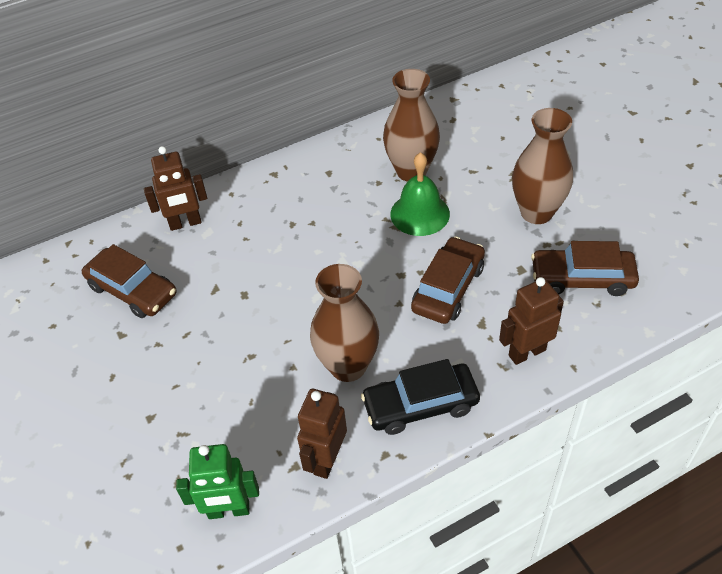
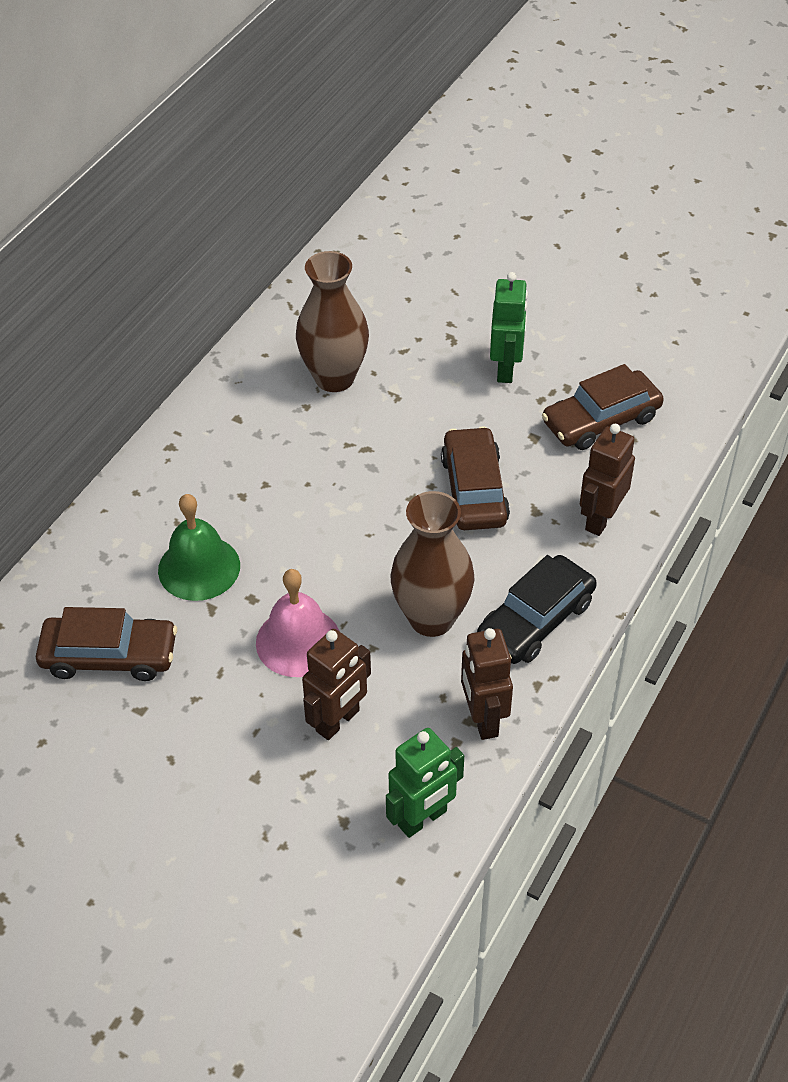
camera: 35 degrees left, 0 degrees up
brown robot [144,146,207,231] -> brown robot moved to [302,629,371,740]
green bell [390,152,450,236] -> green bell moved to [158,494,240,601]
brown vase [512,108,573,224] -> green robot [490,272,528,383]
none -> pink bell [256,569,340,677]

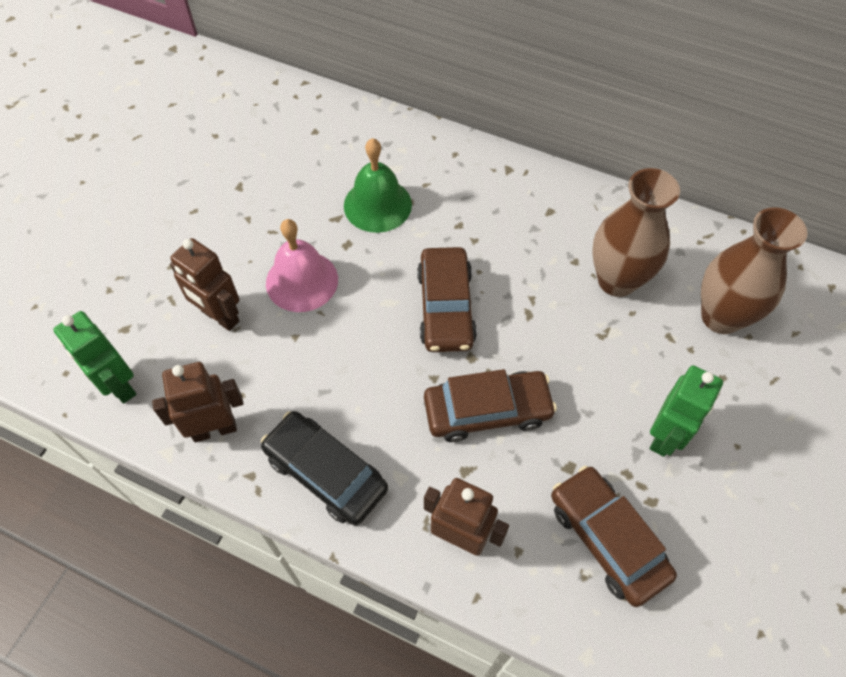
camera: 85 degrees right, 10 degrees up
brown car [36,607,177,681] -> brown car moved to [417,247,477,352]
brown vase [391,491,475,637] -> brown vase moved to [701,207,807,334]
green robot [490,272,528,383] -> green robot turned 60 degrees counterclockwise [650,365,723,457]

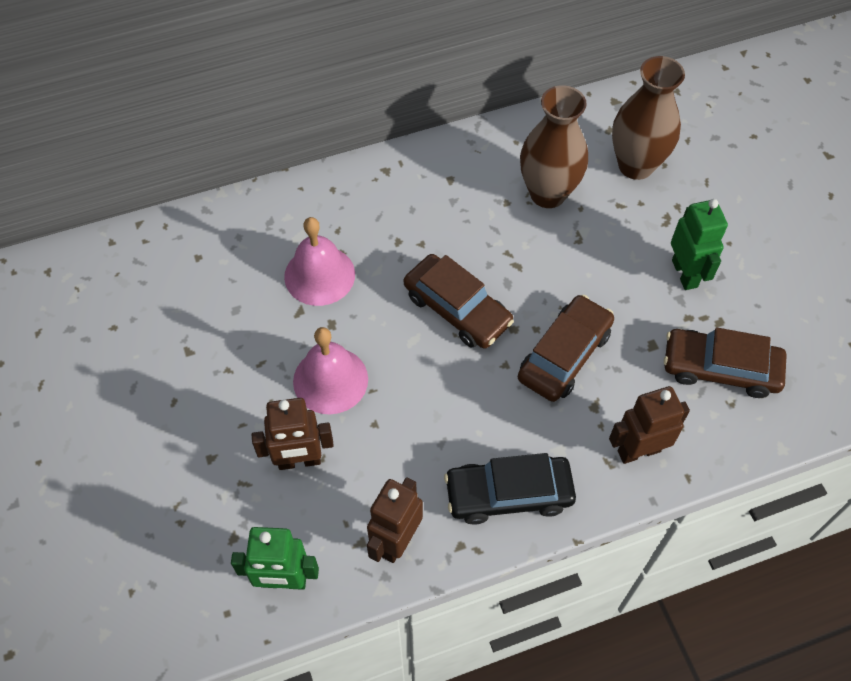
camera: 45 degrees left, 0 degrees up
green bell [344,138,412,233] -> pink bell [284,217,355,306]

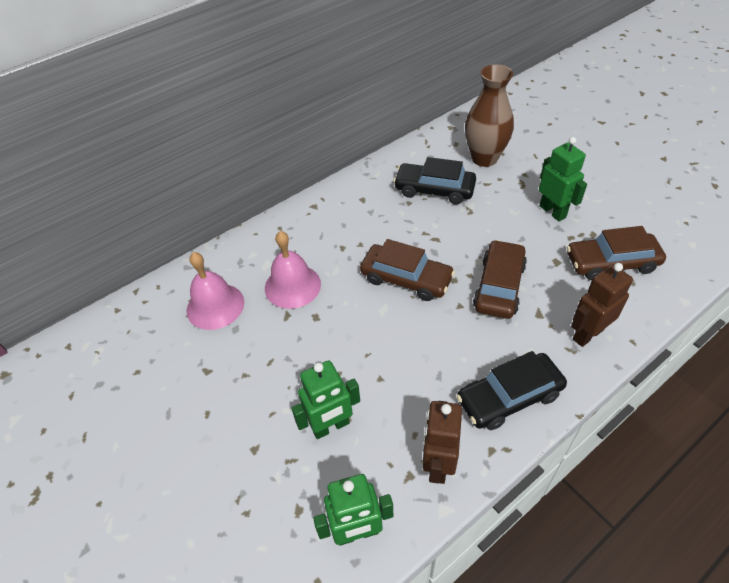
camera: 15 degrees left, 10 degrees down
brown robot [251,398,334,470] -> green robot [291,361,360,439]
pink bell [293,327,368,415] -> pink bell moved to [187,252,244,330]
brown vase [520,85,588,208] -> black car [393,157,476,204]

